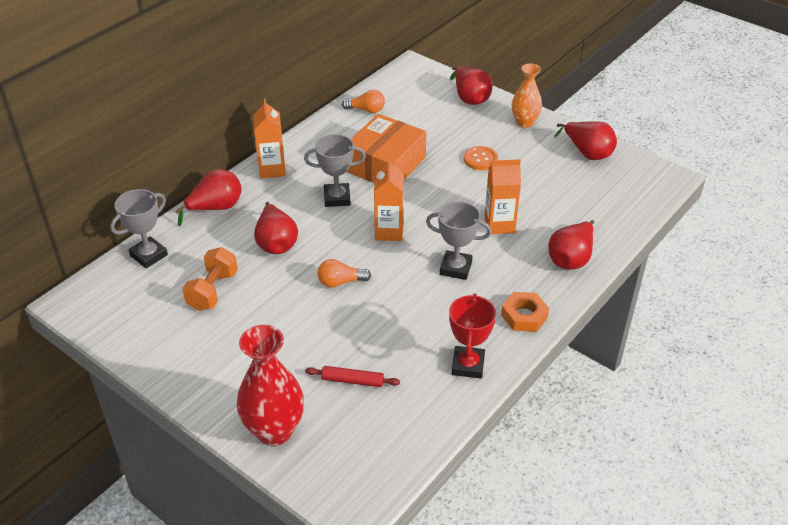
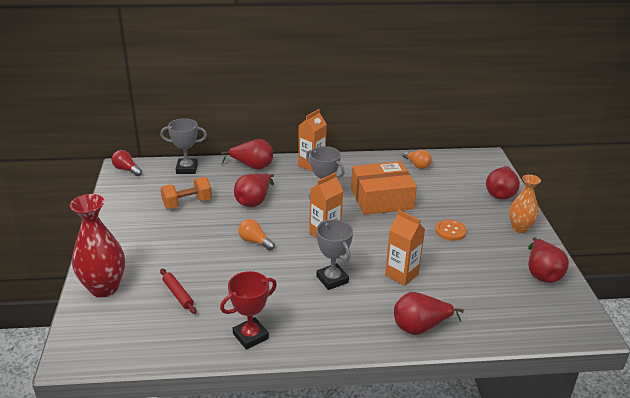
camera: 45 degrees right, 10 degrees down
orange nut [501,292,549,332] -> none
none -> red light bulb [111,150,142,176]

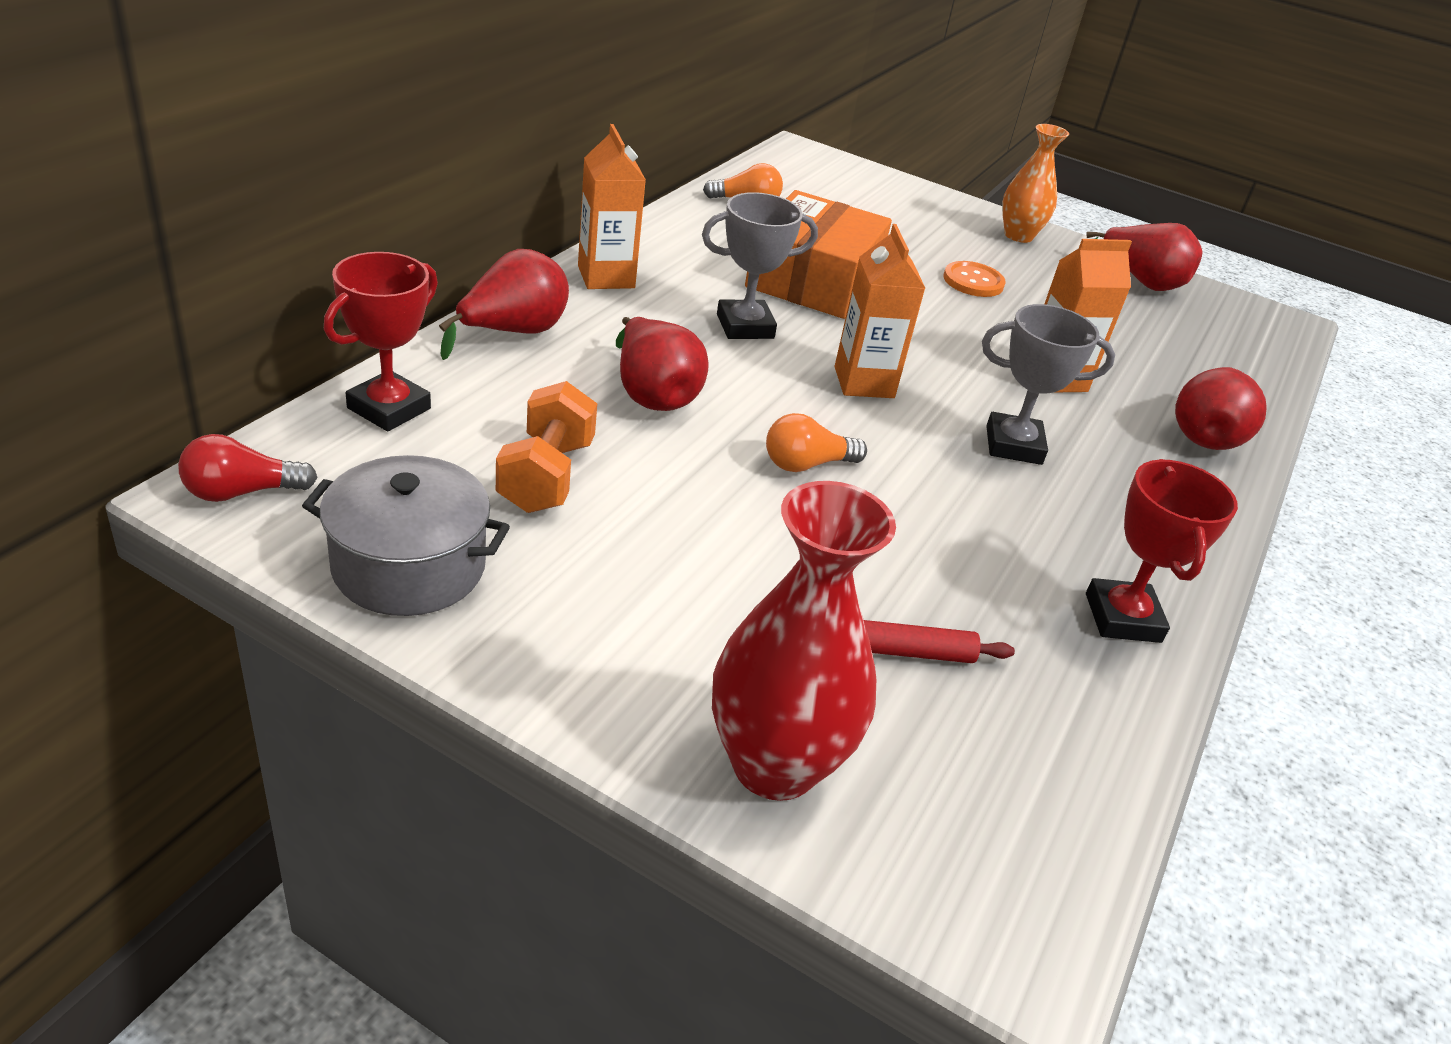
camera: 60 degrees left, 5 degrees up
grey trophy [160,118,207,174] -> red trophy [324,252,438,431]
red pear [486,166,520,200] -> none
none -> grey pot [302,455,510,616]

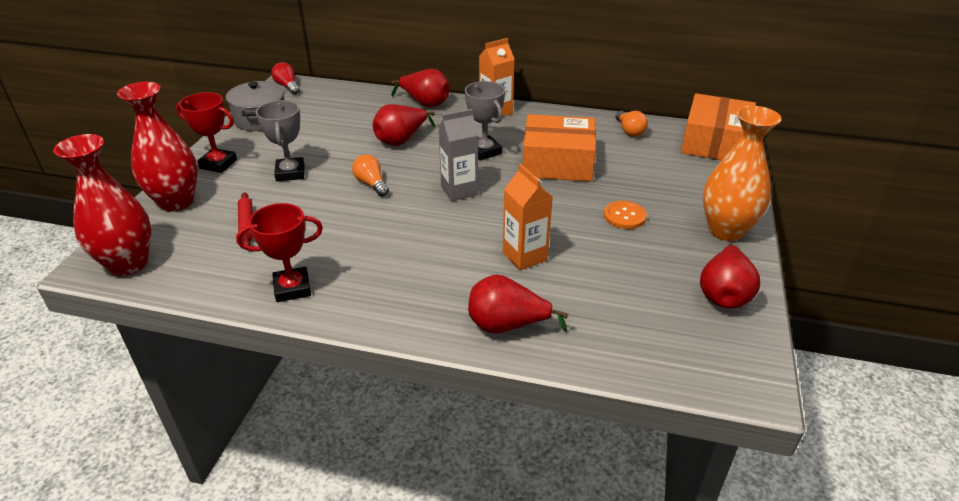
camera: 80 degrees right, 0 degrees up
red trophy [324,252,438,431] -> red trophy moved to [176,92,237,173]
orange dumbbell [496,381,597,513] -> none
orange carton [834,224,925,398] -> grey carton [439,109,478,201]
grey trophy [982,304,1115,465] -> grey trophy moved to [256,100,305,181]
orange vase [1002,124,1069,243] -> orange vase [703,106,782,241], size x1.55
none -> red vase [53,134,152,276]
none -> orange box [681,93,756,160]

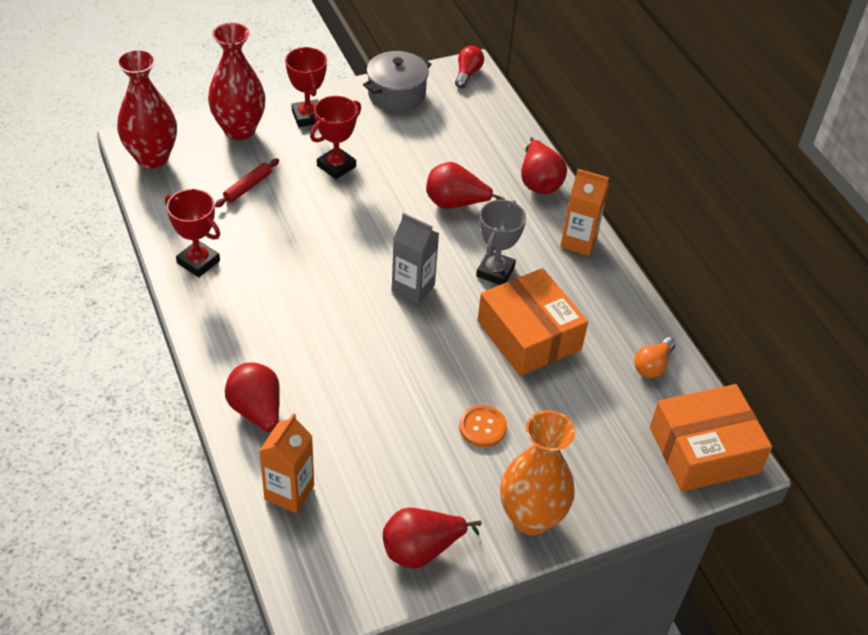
camera: 50 degrees right, 10 degrees up
grey trophy [256,100,305,181] -> red trophy [310,96,361,179]
orange light bulb [352,154,389,197] -> none
orange carton [503,164,553,270] -> orange carton moved to [259,413,314,513]

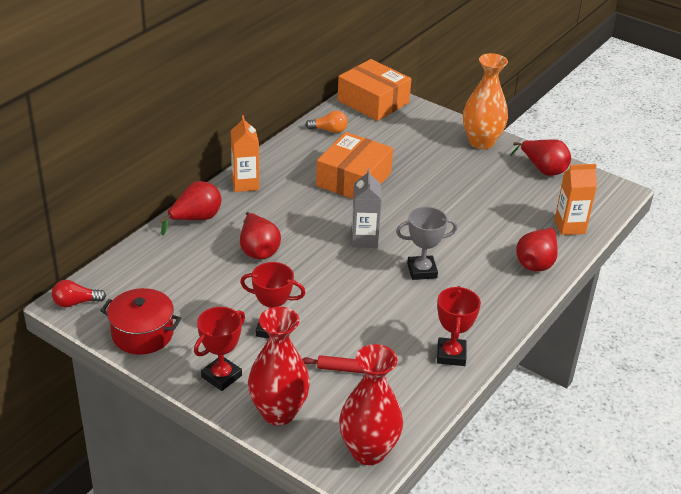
camera: 120 degrees left, 10 degrees down
grey pot [363,51,432,112] -> red pot [100,288,181,355]
orange button [459,405,507,447] -> none
grey trophy [476,199,526,285] -> grey trophy moved to [396,207,457,280]

